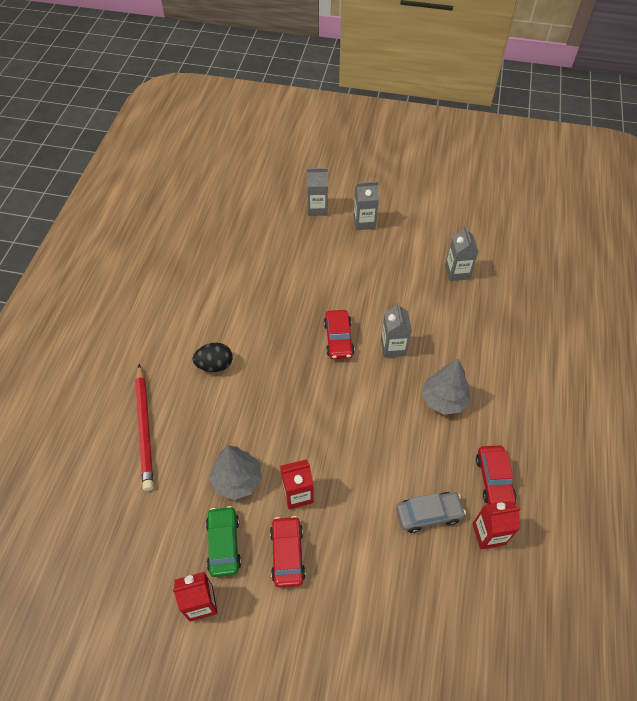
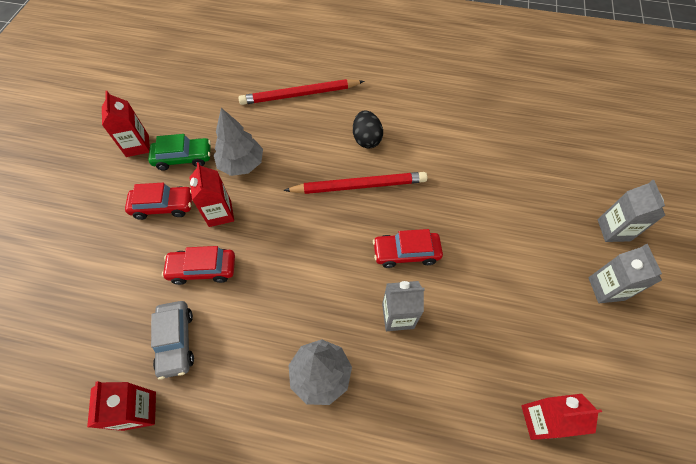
camera: 90 degrees right, 5 degrees up
grey carton [445,226,479,281] -> red carton [521,394,602,440]
red car [476,446,516,505] -> red car moved to [162,246,235,285]
none -> red pencil [284,172,427,194]

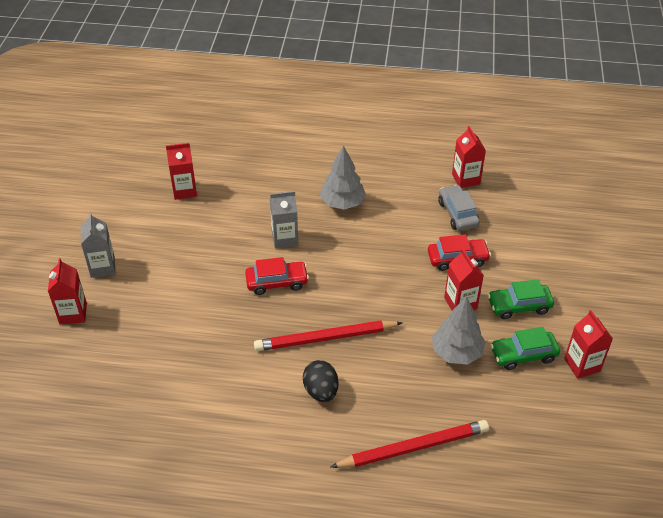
camera: 175 degrees right, 15 degrees down
red car [125,183,192,220] -> green car [488,279,554,319]
grey carton [598,180,666,242] -> red carton [48,258,87,324]

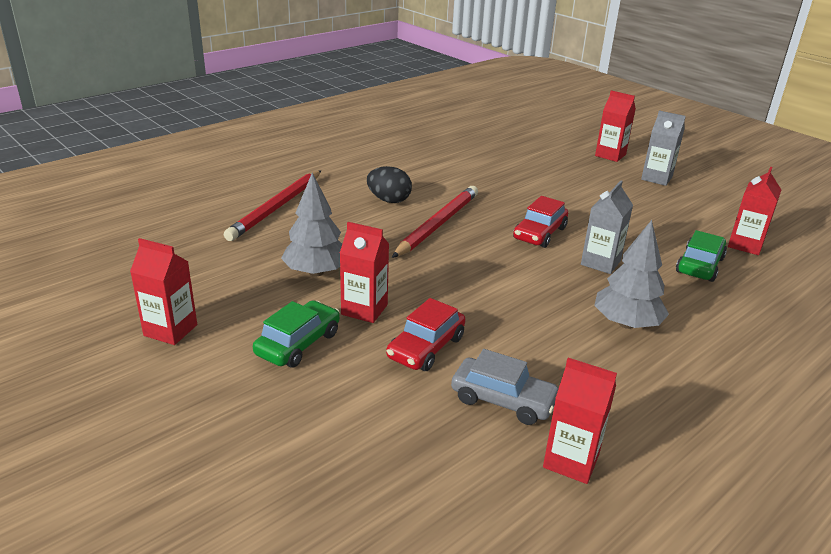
camera: 130 degrees right, 15 degrees down
green car [491,327,560,370] -> green car moved to [676,230,727,282]

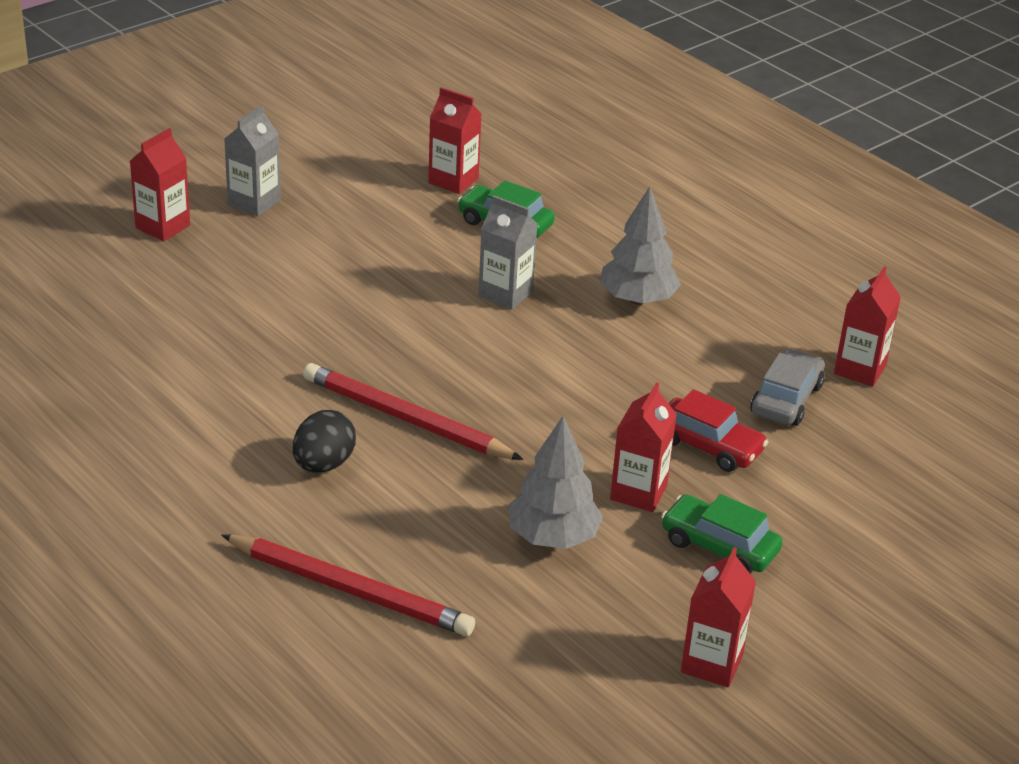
camera: 90 degrees left, 5 degrees up
red car [513,196,568,248] -> none

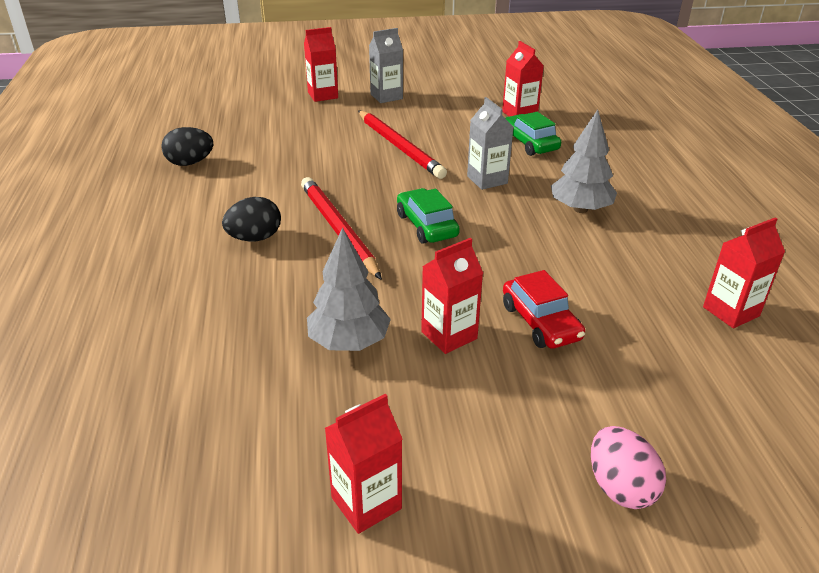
camera: 35 degrees right, 0 degrees up
red pencil [221,534,475,636] -> red pencil moved to [358,110,447,179]
green car [661,494,783,573] -> green car moved to [397,188,460,244]
grey car [750,349,825,426] -> none
none -> black egg [161,127,213,166]
none -> pink egg [591,426,666,509]

